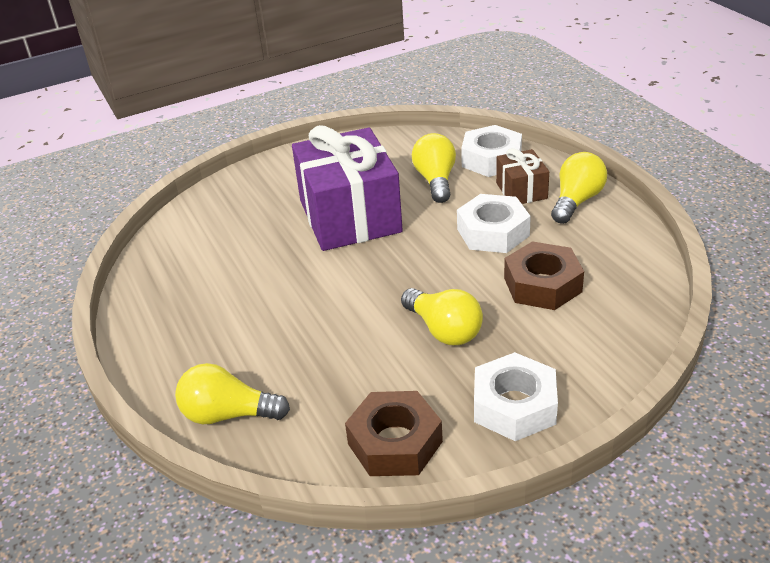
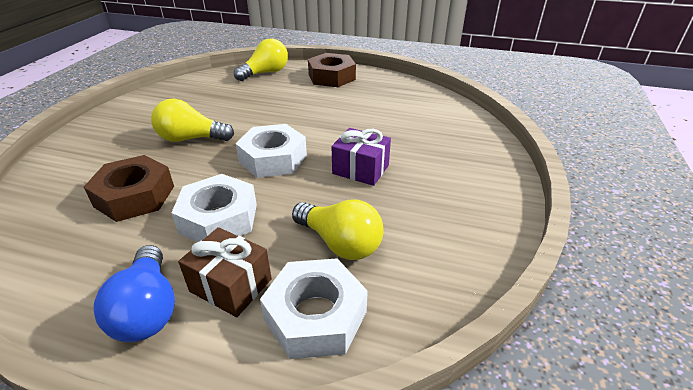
camera: 130 degrees right, 0 degrees up
purple gift [292,125,403,251] -> purple gift [332,128,391,186], size x0.48
brown nut [345,391,443,476] -> brown nut moved to [308,53,356,87]
white nut [474,352,558,441] -> white nut moved to [235,124,307,178]
yellow light bulb [551,152,607,224] -> blue light bulb [93,245,175,342]

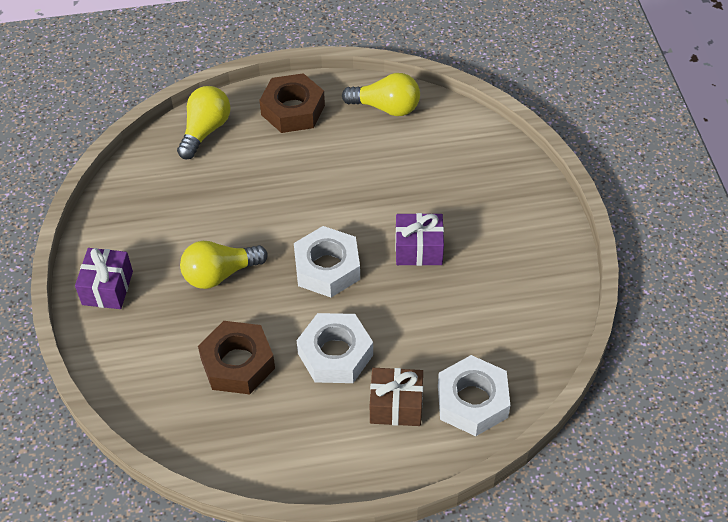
camera: 25 degrees left, 15 degrees up
blue light bulb [93,245,175,342] -> none
yellow light bulb [292,200,384,260] -> yellow light bulb moved to [342,73,420,116]
none -> purple gift [75,248,133,309]

